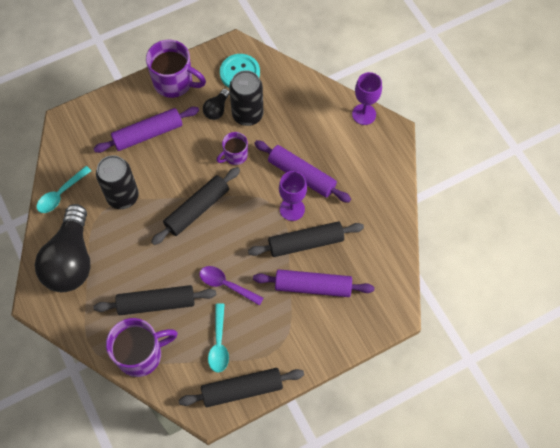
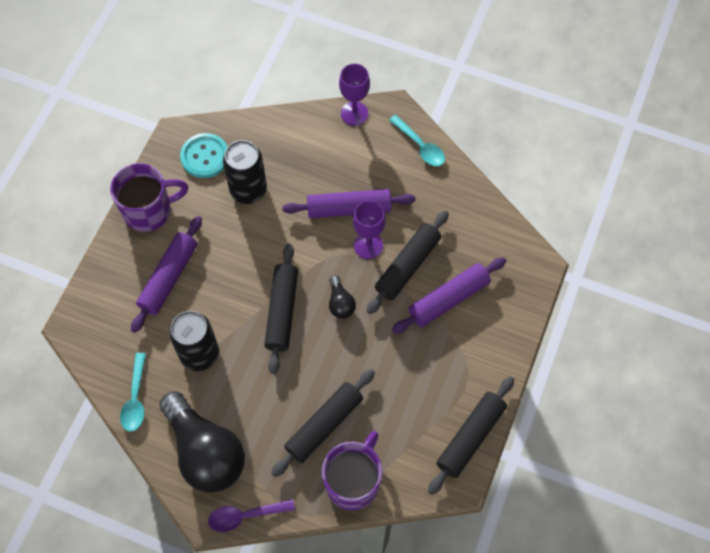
camera: 40 degrees left, 0 degrees up
purple spoon [199,266,264,306] -> purple spoon moved to [208,499,295,532]
black light bulb [203,88,230,120] -> black light bulb moved to [329,275,356,319]
turquoise spoon [208,303,229,372] -> turquoise spoon moved to [389,115,445,166]
purple mug [216,132,248,165] -> none

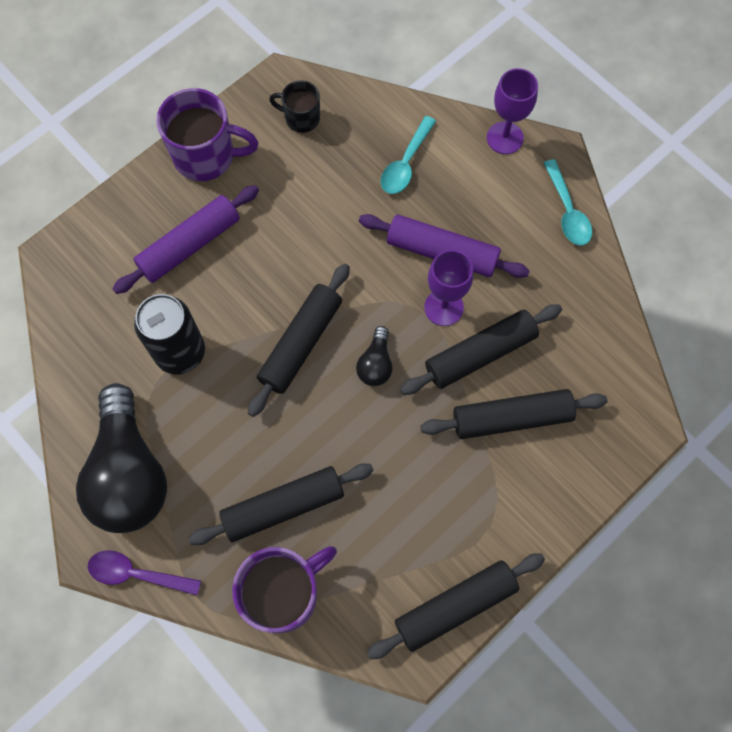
camera: 25 degrees right, 5 degrees up
turquoise spoon [120,353,146,432] -> turquoise spoon moved to [381,116,436,194]
turquoise button [180,133,227,178] -> black mug [269,80,320,133]
black can [223,140,267,204] -> none
purple rolling pin [392,257,506,334] -> black rolling pin [421,389,608,439]

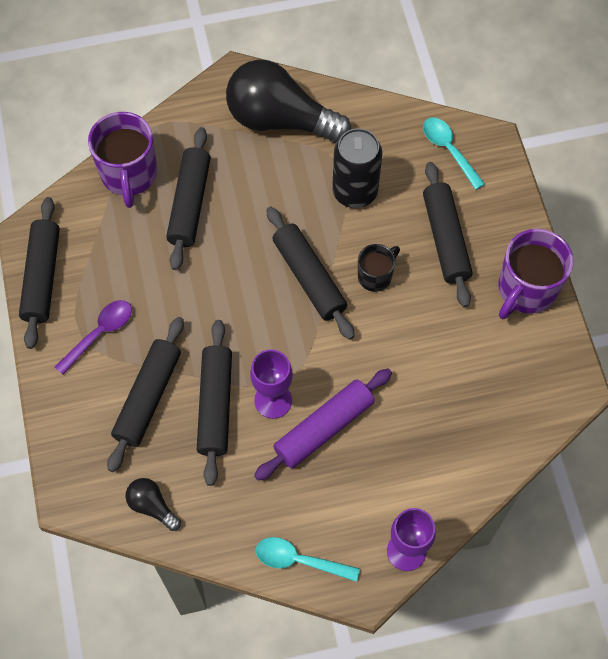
camera: 120 degrees right, 5 degrees down
purple spoon [88,550,201,595] -> purple spoon moved to [55,300,132,375]
purple rolling pin [112,185,259,294] -> black rolling pin [423,162,473,308]
black mug [269,80,320,133] -> black mug moved to [358,244,400,292]
black light bulb [356,326,392,386] -> black light bulb moved to [125,478,181,531]
turquoise spoon [381,116,436,194] -> turquoise spoon moved to [423,118,485,190]

